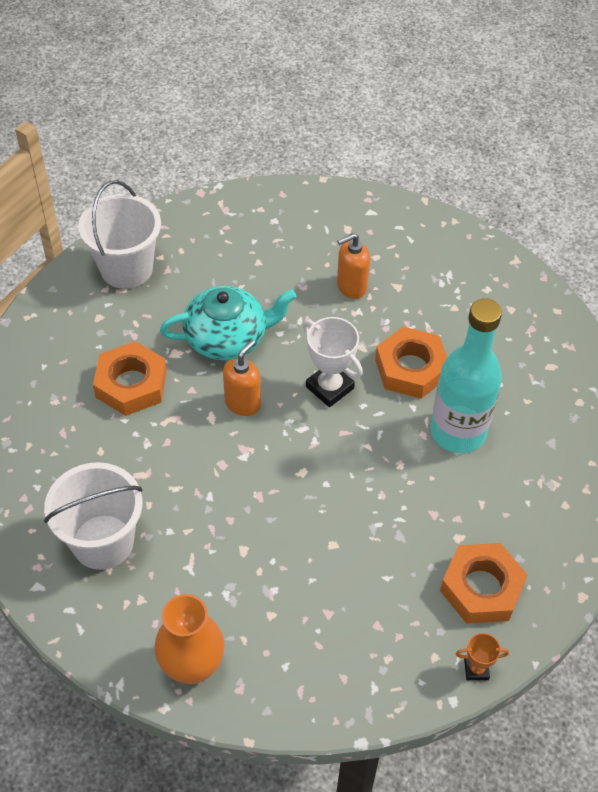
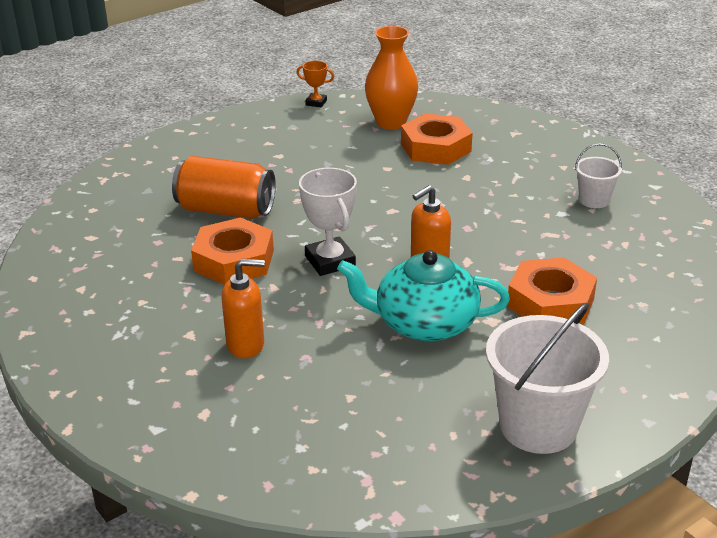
camera: 160 degrees left, 20 degrees down
white bucket [44,462,143,570] -> white bucket [575,143,622,208], size x0.52
orange vase [154,594,225,684] -> orange vase moved to [365,26,418,129]
turquoise bottle [430,298,502,453] -> orange can [172,156,276,219]
orange nut [440,543,528,624] -> orange nut moved to [401,113,473,165]

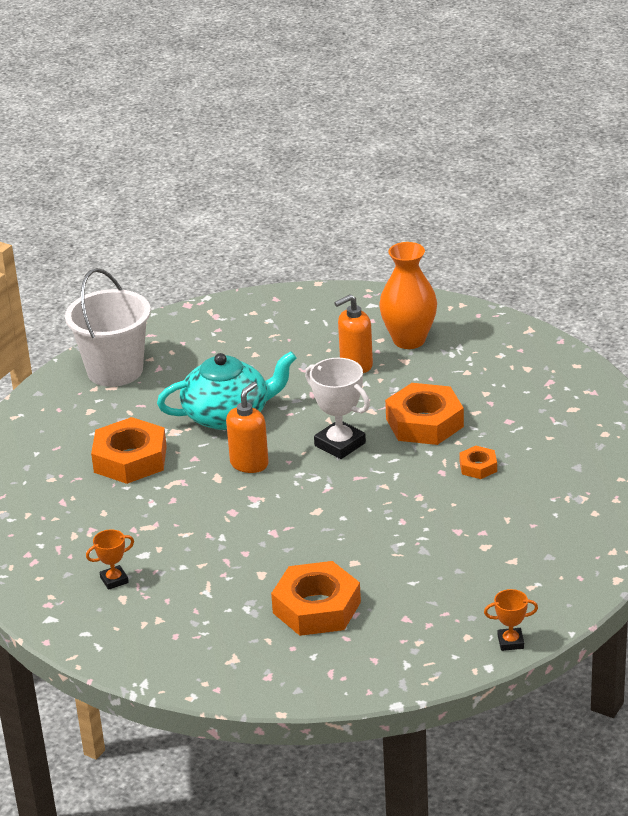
camera: 160 degrees right, 0 degrees up
orange can [172,156,276,219] -> orange nut [459,446,497,479]
orange vase [365,26,418,129] -> orange vase moved to [379,242,437,349]
white bucket [575,143,622,208] -> orange trophy [86,529,134,590]

